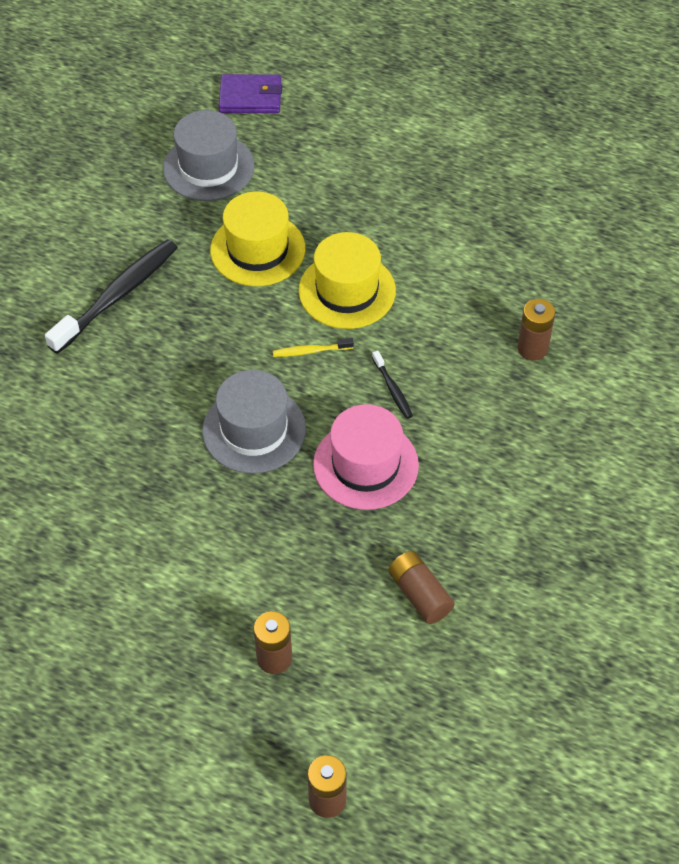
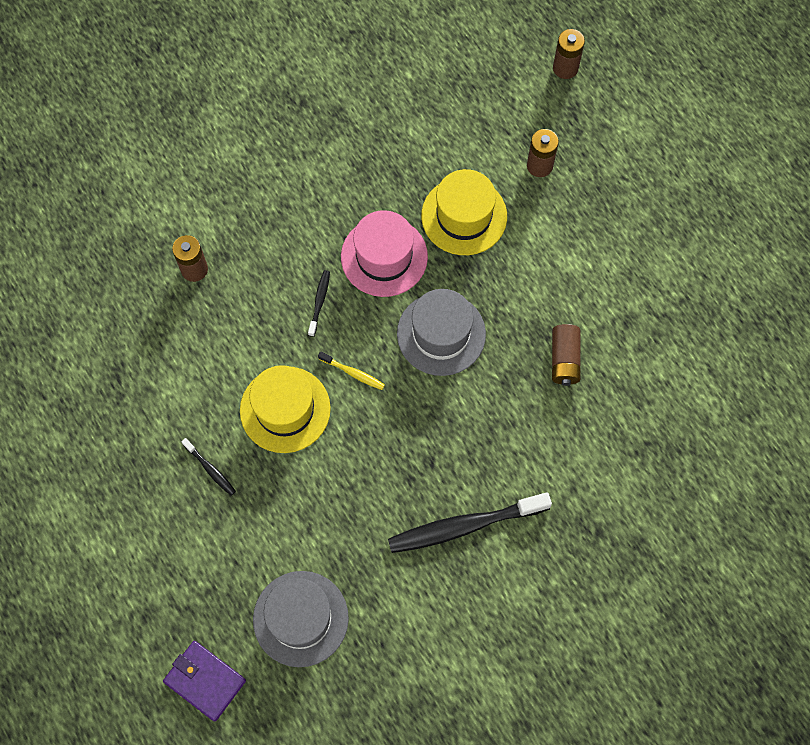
camera: 145 degrees left, 15 degrees up
yellow hat [210,191,305,286] -> yellow hat moved to [421,169,507,255]
brown battery [388,551,455,624] -> brown battery moved to [552,324,581,386]
none -> black toothbrush [181,438,236,496]

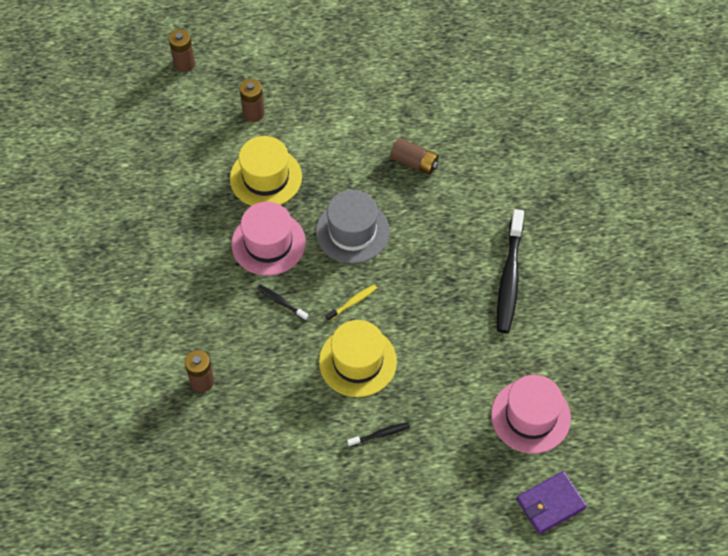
camera: 65 degrees left, 10 degrees down
grey hat [253,571,349,667] -> pink hat [491,375,571,454]

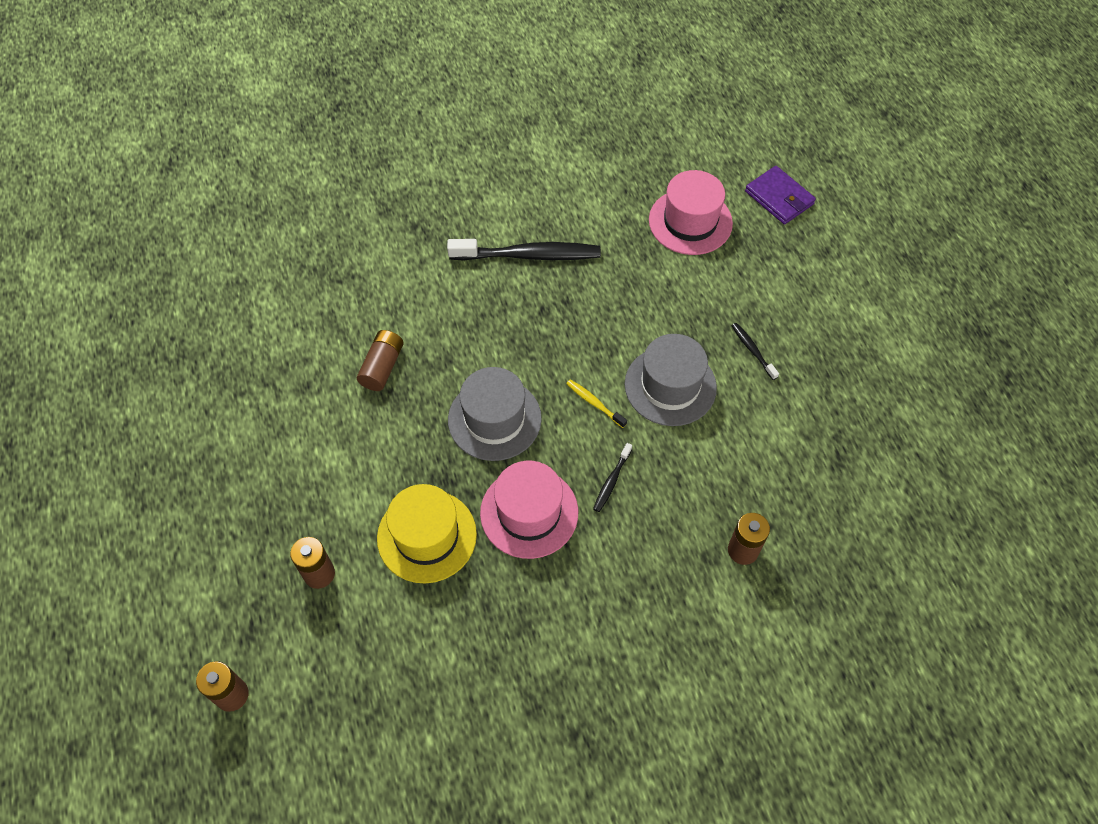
camera: 100 degrees left, 0 degrees up
yellow hat [319,320,397,397] -> grey hat [625,334,717,426]

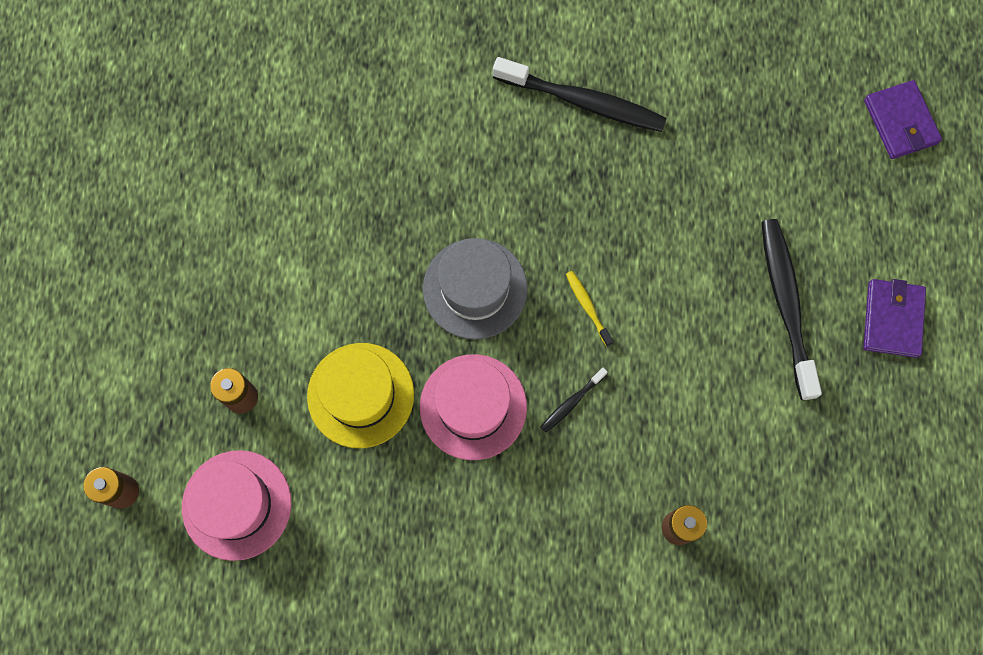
camera: 20 degrees right, 15 degrees up
brown battery [357,330,404,391] -> none
grey hat [625,334,717,426] -> none
pink hat [649,170,733,255] -> pink hat moved to [182,450,291,561]
black toothbrush [732,323,779,380] -> black toothbrush [761,219,822,400], size x2.19
none -> purple wallet [863,279,926,358]

